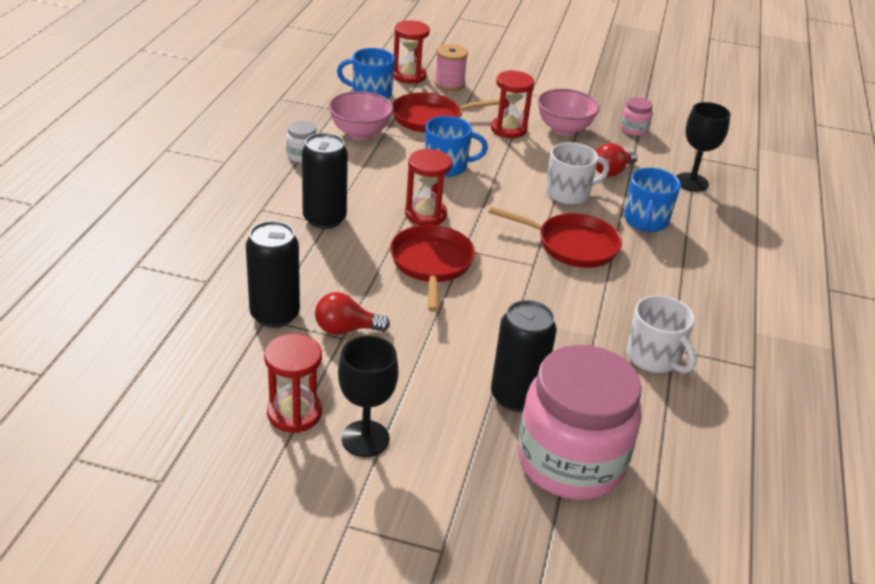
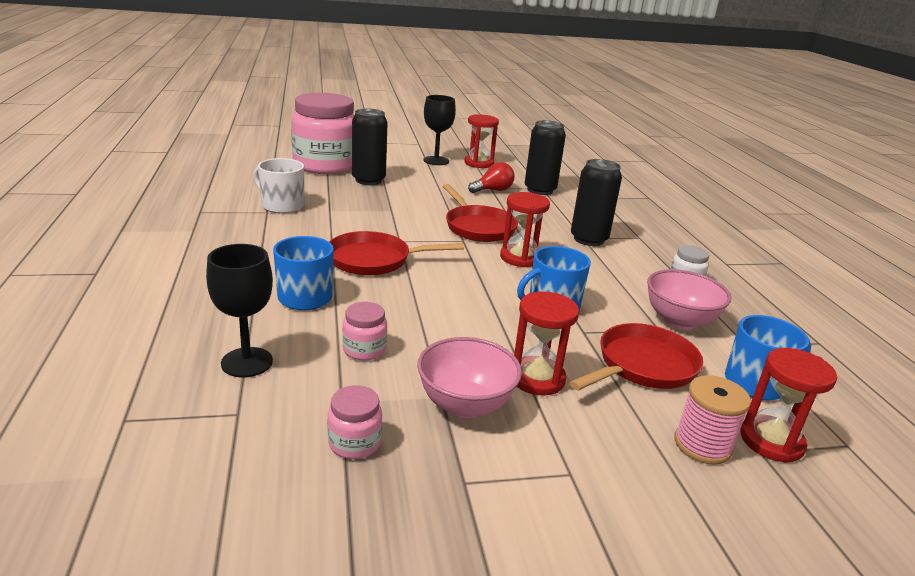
camera: 155 degrees right, 10 degrees down
white mug [546,142,609,205] -> none
red light bulb [596,143,638,177] -> pink jar [342,302,387,361]

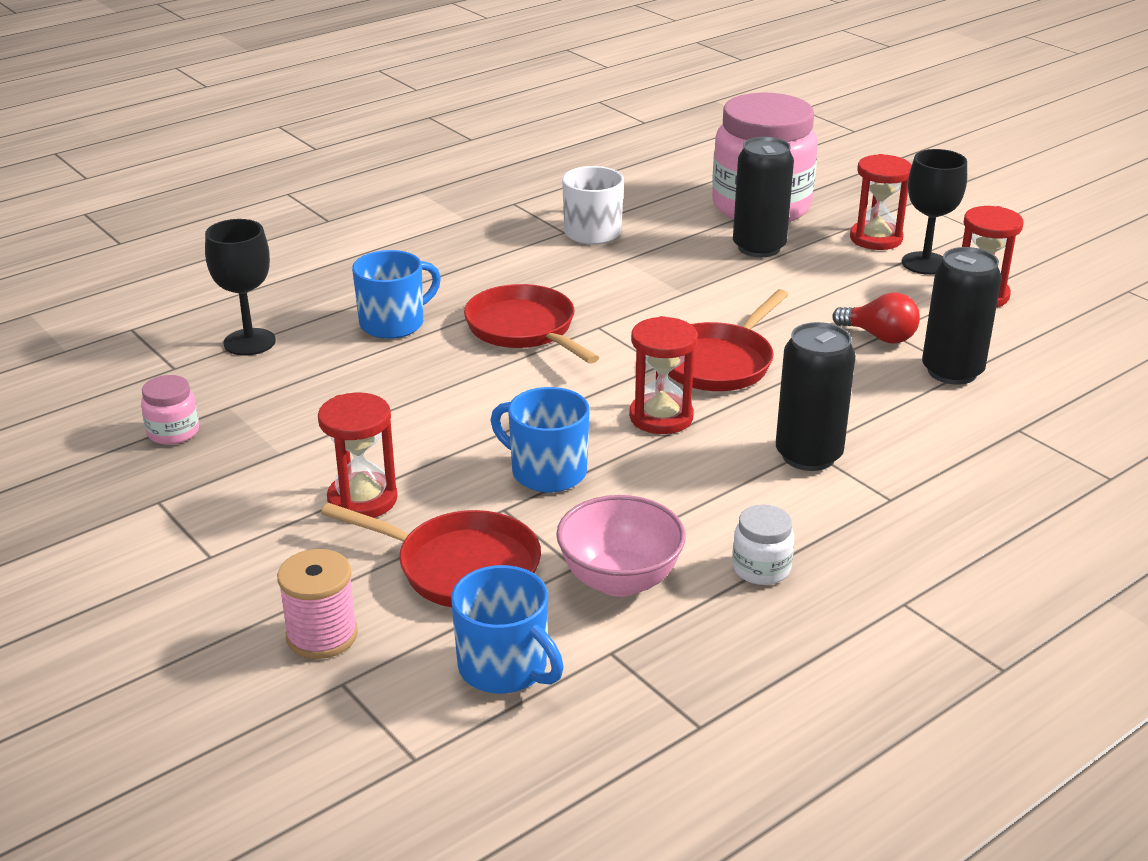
camera: 65 degrees right, 5 degrees up
pink jar [342,302,387,361] -> none
pink bowl [417,337,522,418] -> none
red hourglass [741,348,837,463] -> red hourglass moved to [850,154,912,250]

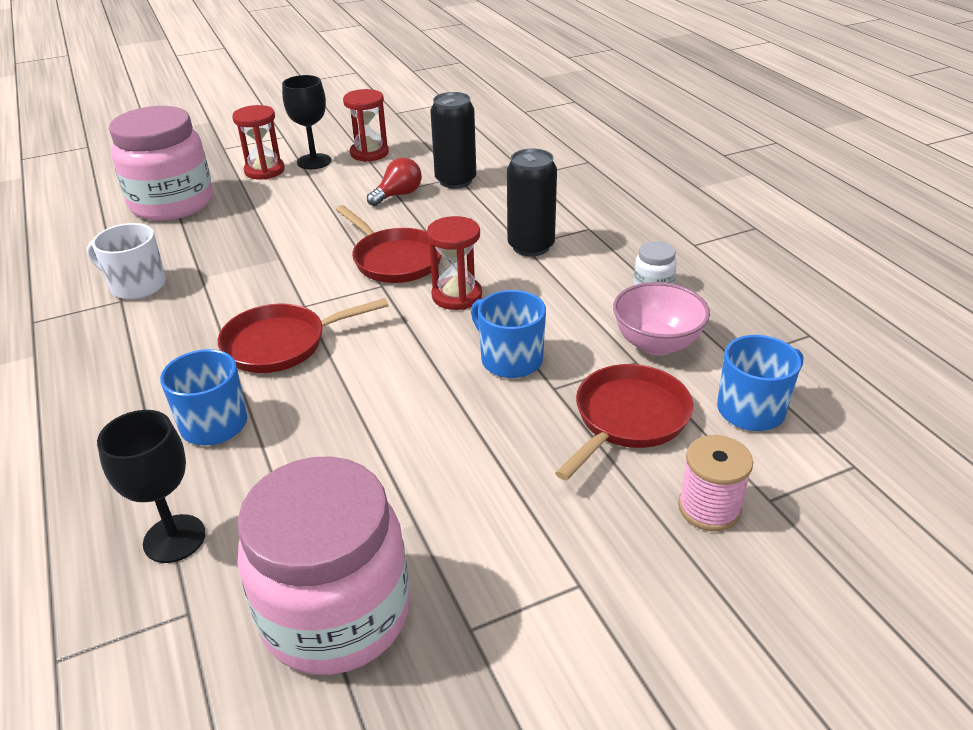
camera: 75 degrees left, 5 degrees up
pink jar [141,375,199,445] -> pink jar [237,457,410,675], size x2.48
red hourglass [318,393,397,518] -> none
blue mug [491,387,590,492] -> blue mug turned 90 degrees clockwise [471,290,546,378]
black can [733,137,794,257] -> none

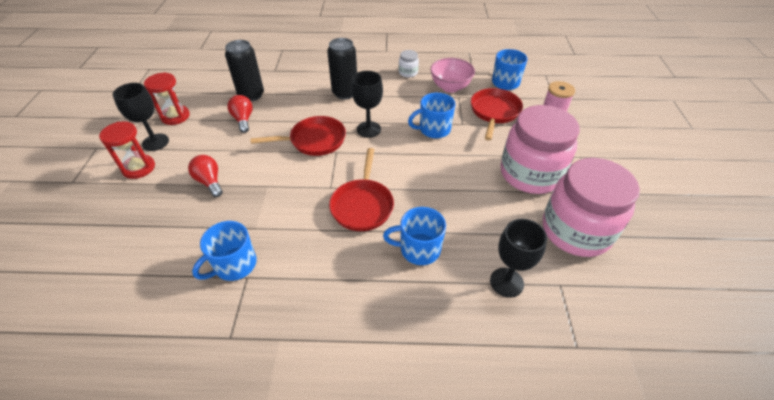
camera: 65 degrees left, 10 degrees up
white mug [87,223,166,300] -> blue mug [192,221,257,281]
pink jar [109,106,213,221] -> pink jar moved to [500,105,580,194]
red hourglass [427,216,482,310] -> black goblet [352,71,383,138]
red pan [555,364,693,481] -> red pan turned 45 degrees clockwise [471,88,523,140]
none -> red light bulb [188,155,223,197]

